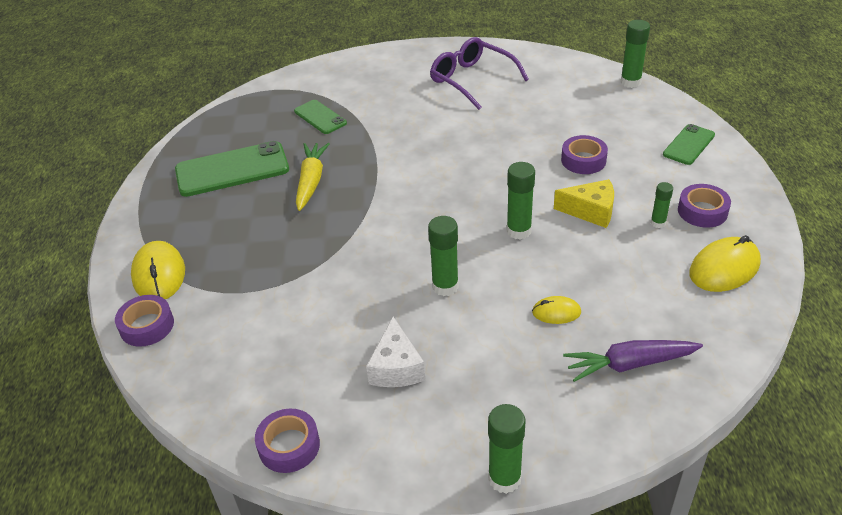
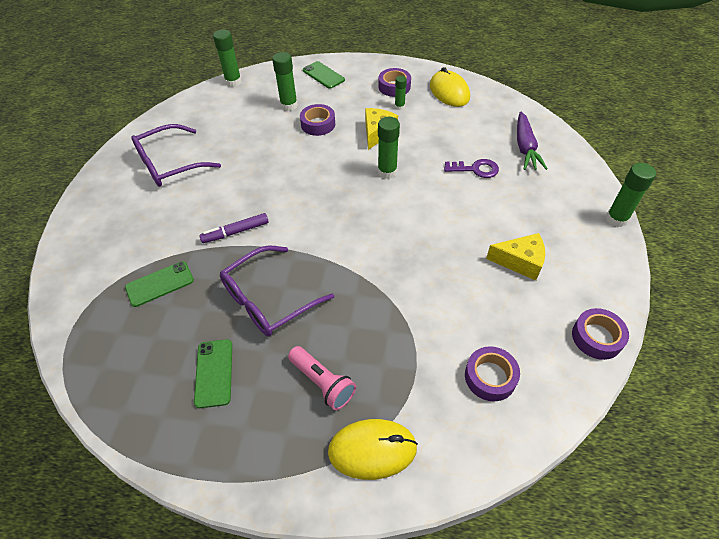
camera: 80 degrees left, 10 degrees up
purple tape [115,295,174,347] -> purple tape moved to [465,346,520,401]
green phone [175,141,289,197] -> green phone [194,339,232,408], size x0.57
yellow carrot [296,143,330,211] -> purple glasses [220,245,334,337]
white cheese [366,317,425,387] -> yellow cheese [486,233,545,281]
green glue stick [428,216,459,296] -> green glue stick moved to [272,52,298,111]
yellow mouse [532,296,581,324] -> purple key [444,159,499,178]
none -> purple marker [199,213,269,243]
none -> pink flashlight [288,346,356,410]

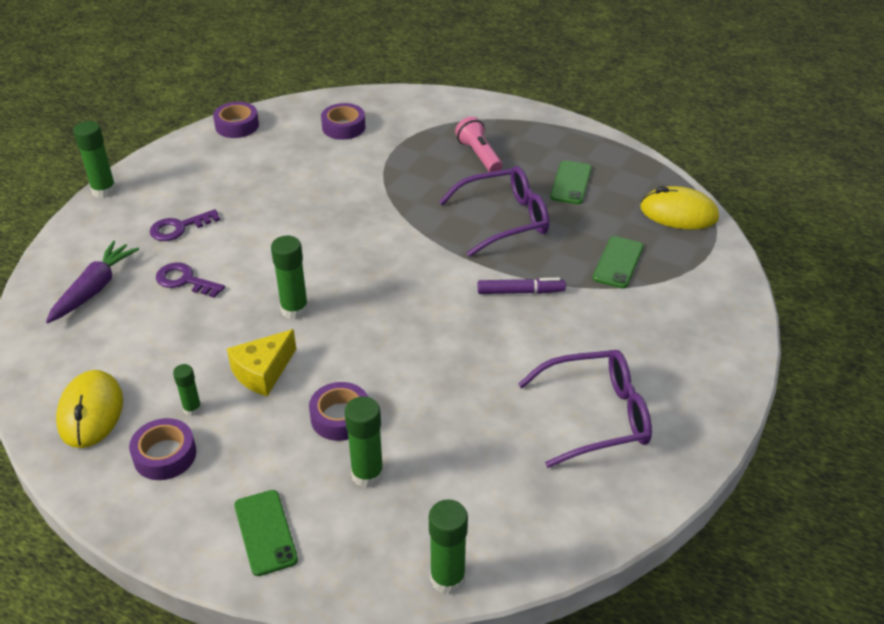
camera: 160 degrees left, 10 degrees down
green phone [125,261,194,307] -> green phone turned 60 degrees counterclockwise [593,236,644,288]
yellow mouse [328,419,418,480] -> yellow mouse moved to [641,186,719,230]
yellow cheese [486,233,545,281] -> none
none -> purple key [150,209,220,241]

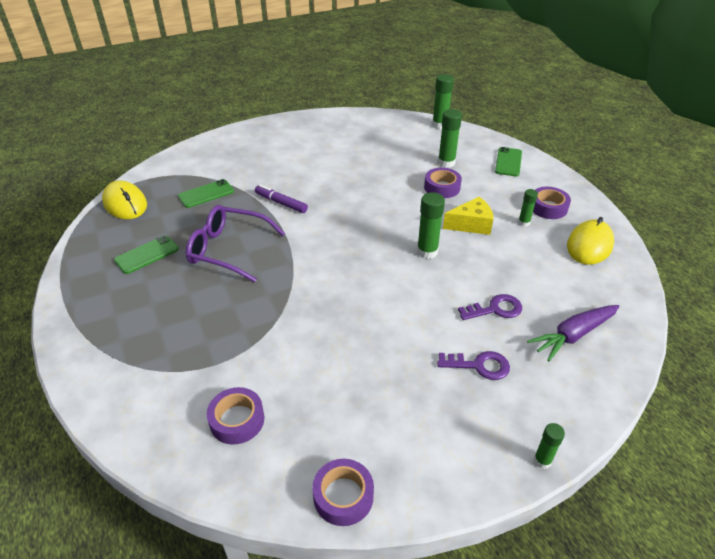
camera: 145 degrees left, 0 degrees up
green glue stick [73,121,117,198] -> green glue stick [534,423,565,469], size x0.60
purple key [156,263,225,298] -> purple key turned 75 degrees counterclockwise [458,294,522,320]
pink flashlight [455,116,503,172] -> none
purple glasses [518,350,652,468] -> none

